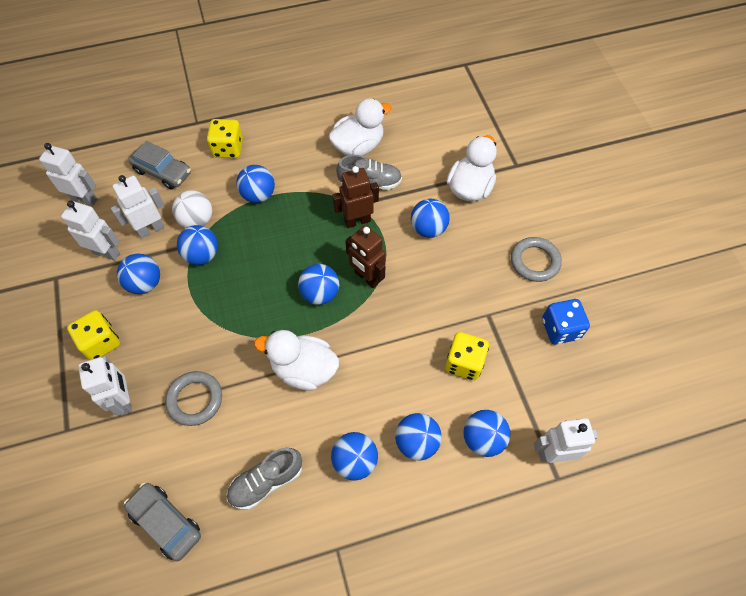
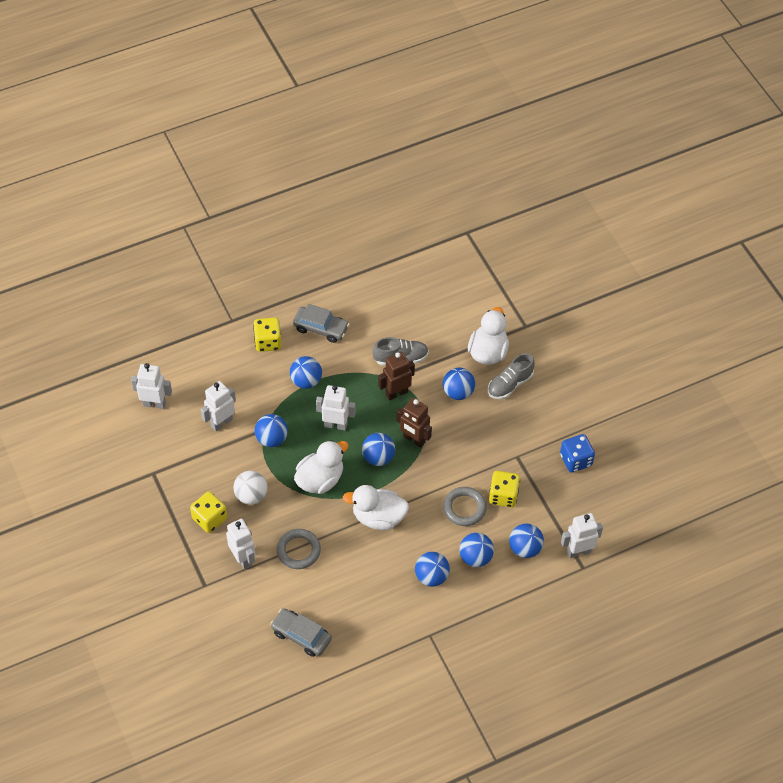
camera: 10 degrees left, 5 degrees down
white robot [61,201,120,261] -> white robot moved to [316,385,356,431]
blue ball [117,254,160,294] -> none
grey car [128,141,191,189] -> grey car moved to [293,304,350,343]
white ball [172,190,212,228] -> white ball moved to [234,471,267,505]
grey shoe [227,448,302,510] -> grey shoe moved to [488,353,535,399]
white duck [328,99,392,156] -> white duck moved to [294,440,349,494]
grey ring [511,237,562,282] -> grey ring moved to [443,487,487,526]

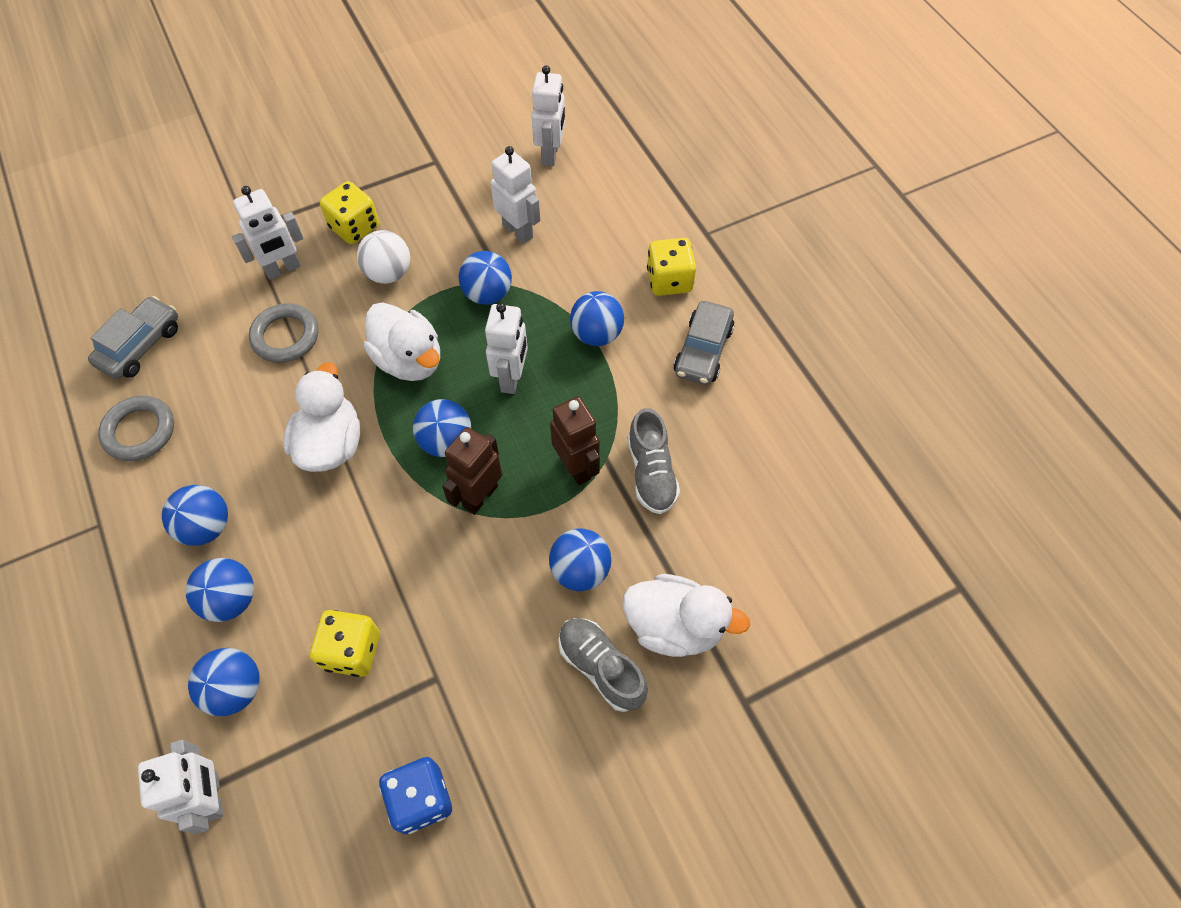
camera: 90 degrees right, 5 degrees up
grey ring [443,487,487,526] -> grey ring moved to [98,396,174,461]

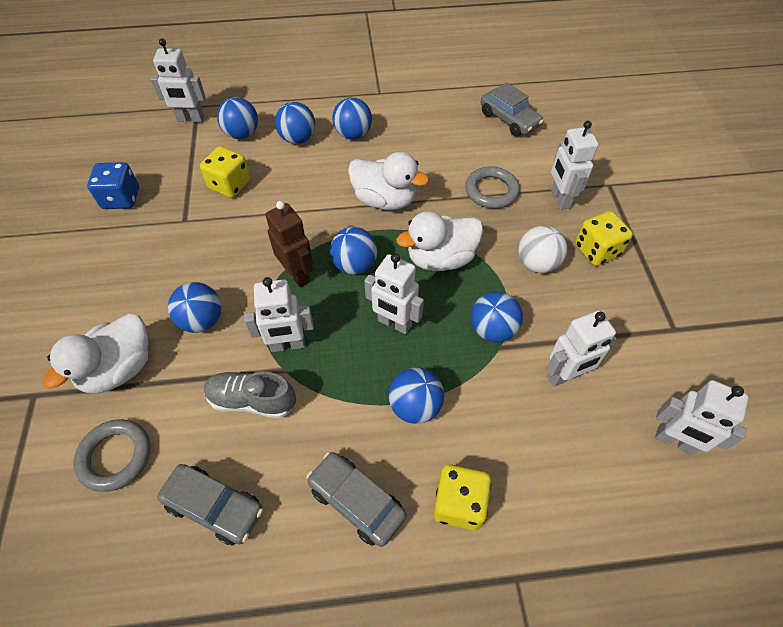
camera: 110 degrees right, 5 degrees down
grey ring [98,396,174,461] -> grey ring moved to [73,419,151,492]
brown robot [550,396,600,485] -> white robot [244,277,314,352]
grey shoe [558,618,648,712] -> none
none -> grey car [157,464,263,545]

